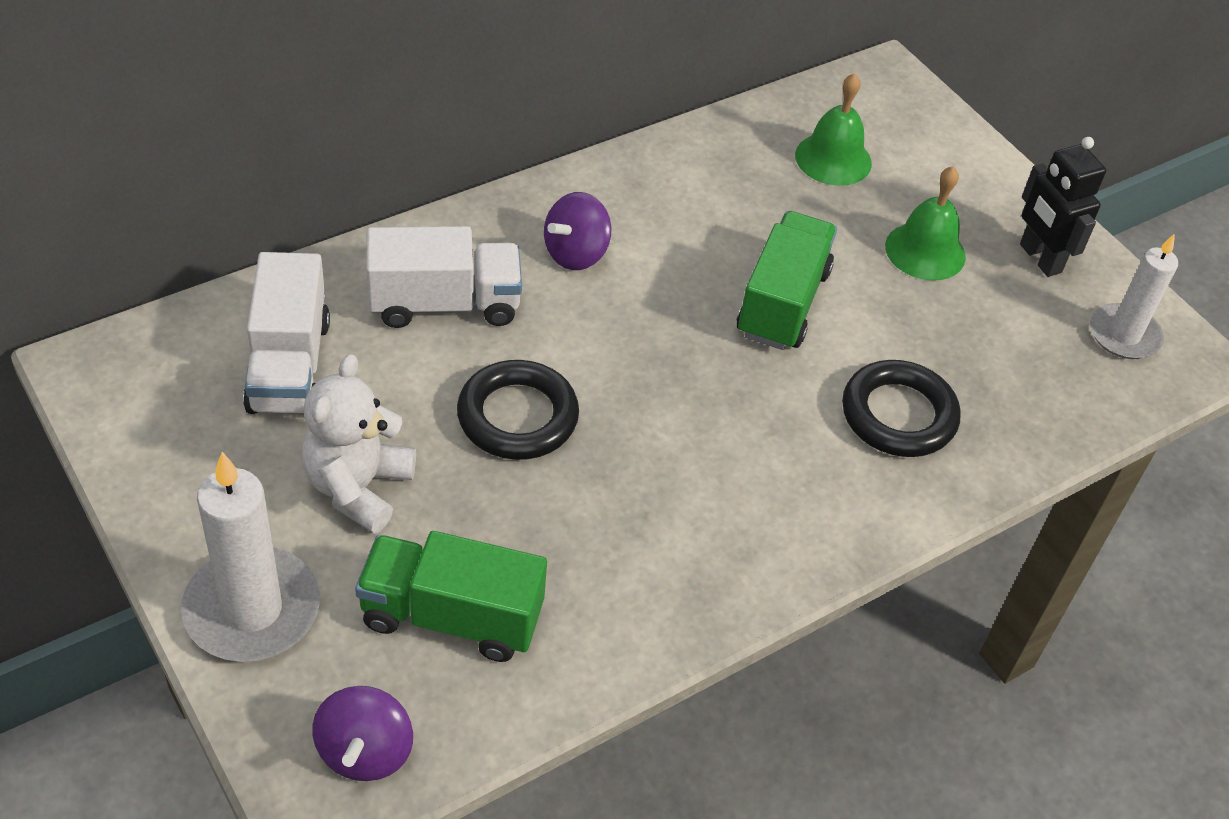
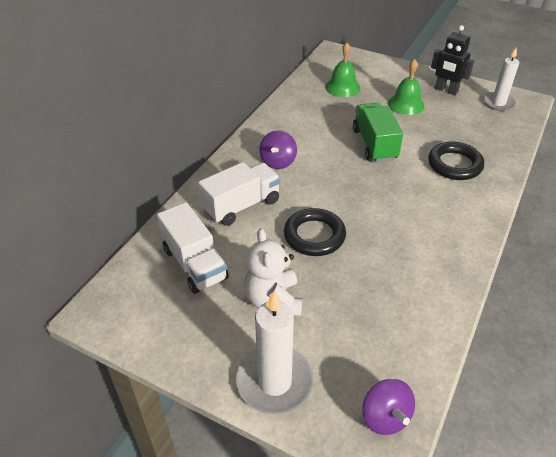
camera: 25 degrees left, 5 degrees down
green truck [355,531,547,662] -> none

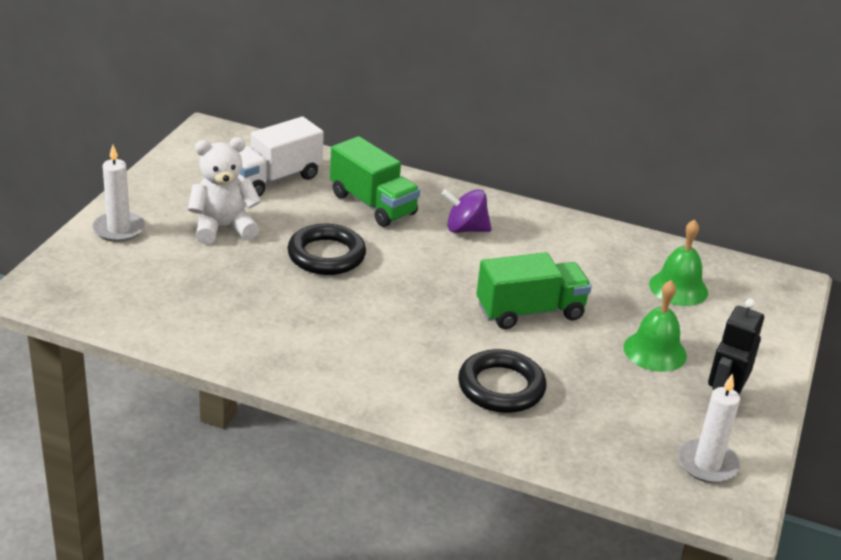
camera: 80 degrees right, 10 degrees down
white truck [198,162,281,226] -> green truck [330,136,420,227]
white candle [236,291,314,414] -> white candle [92,145,145,242], size x0.67
purple spinning top [362,379,415,435] -> none

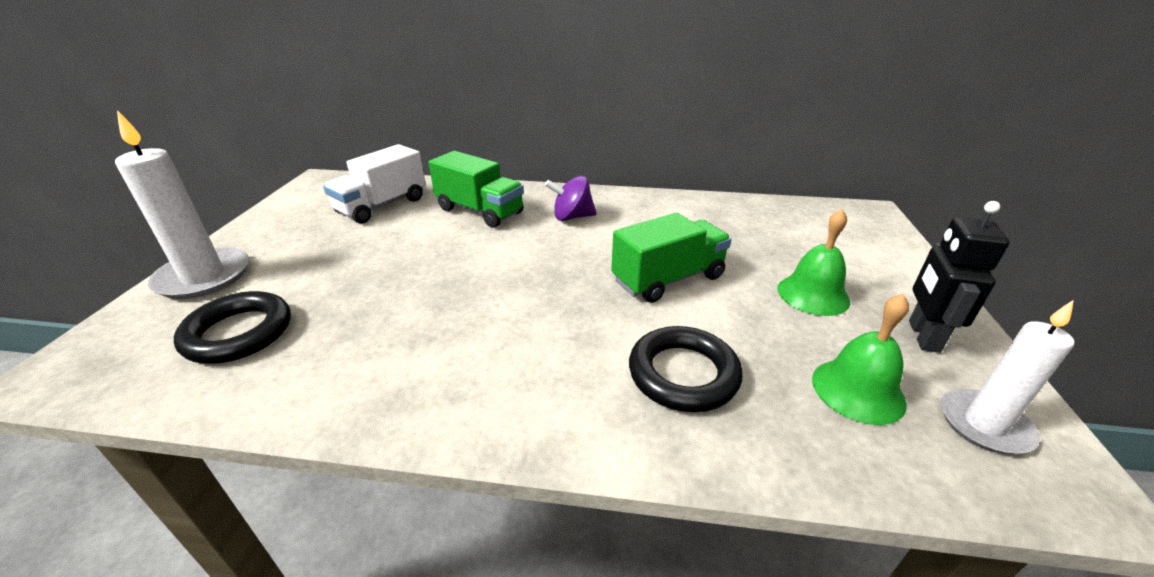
camera: 10 degrees left, 0 degrees up
white candle [92,145,145,242] -> white candle [115,110,249,299], size x1.50
white teddy bear [188,137,261,245] -> none
black ring [287,224,366,275] -> black ring moved to [174,291,291,363]
green bell [649,219,708,306] -> green bell moved to [812,294,909,425]

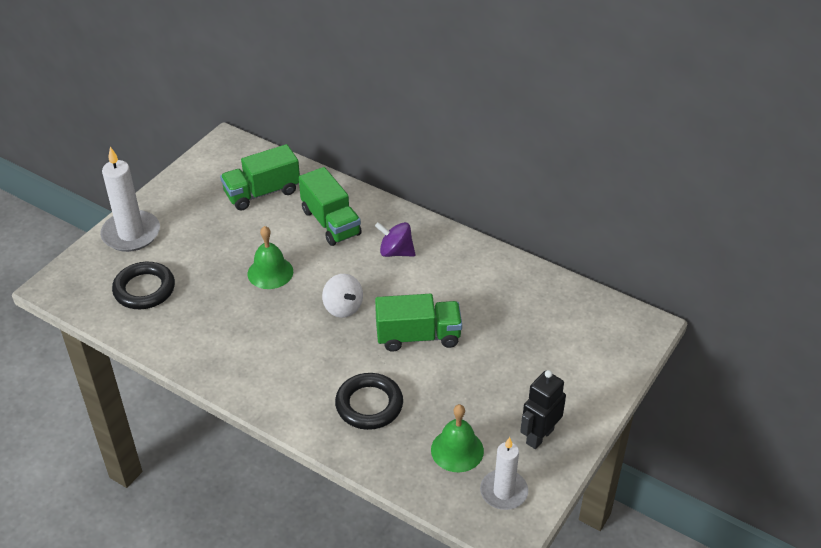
camera: 25 degrees right, 10 degrees up
white truck [323,144,426,224] -> green truck [220,144,300,211]
green bell [777,209,850,316] -> green bell moved to [248,226,293,289]
none -> white spinning top [322,274,363,318]

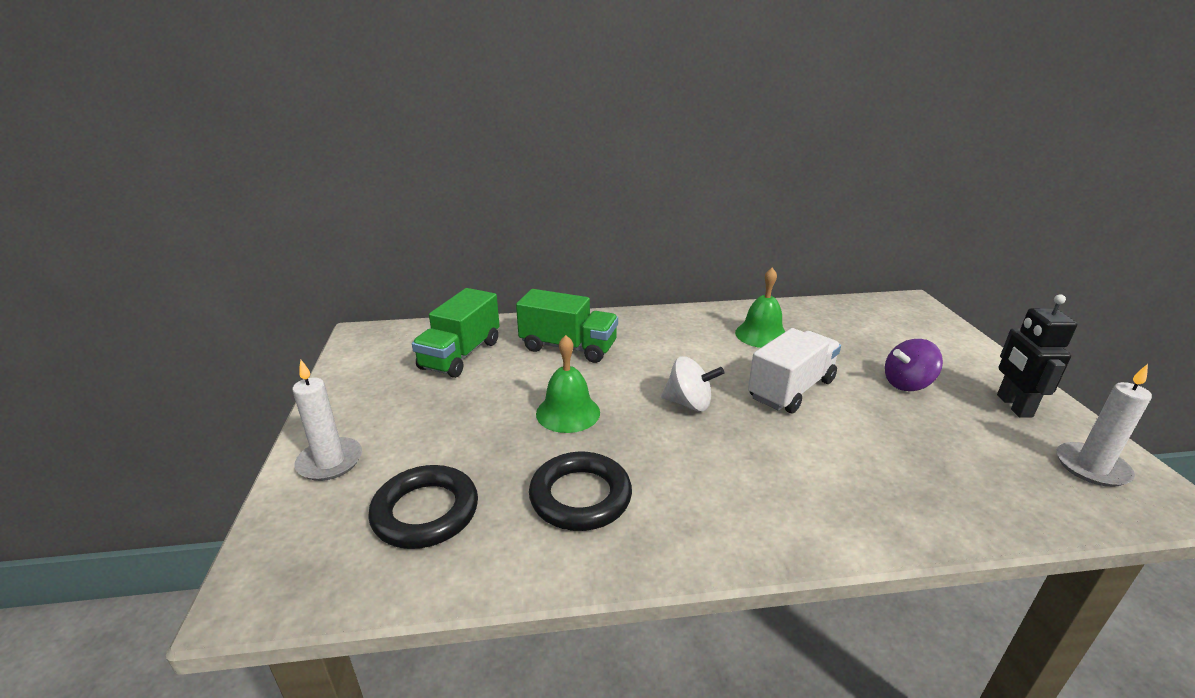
camera: 40 degrees left, 15 degrees down
white candle [100,147,160,252] -> white candle [292,359,362,481], size x0.67
black ring [335,373,403,430] -> black ring moved to [529,452,632,531]
purple spinning top [375,222,416,257] -> purple spinning top moved to [885,339,943,391]
green truck [375,294,462,352] -> white truck [748,328,841,413]
green bell [431,404,484,472] -> green bell moved to [735,267,786,348]

